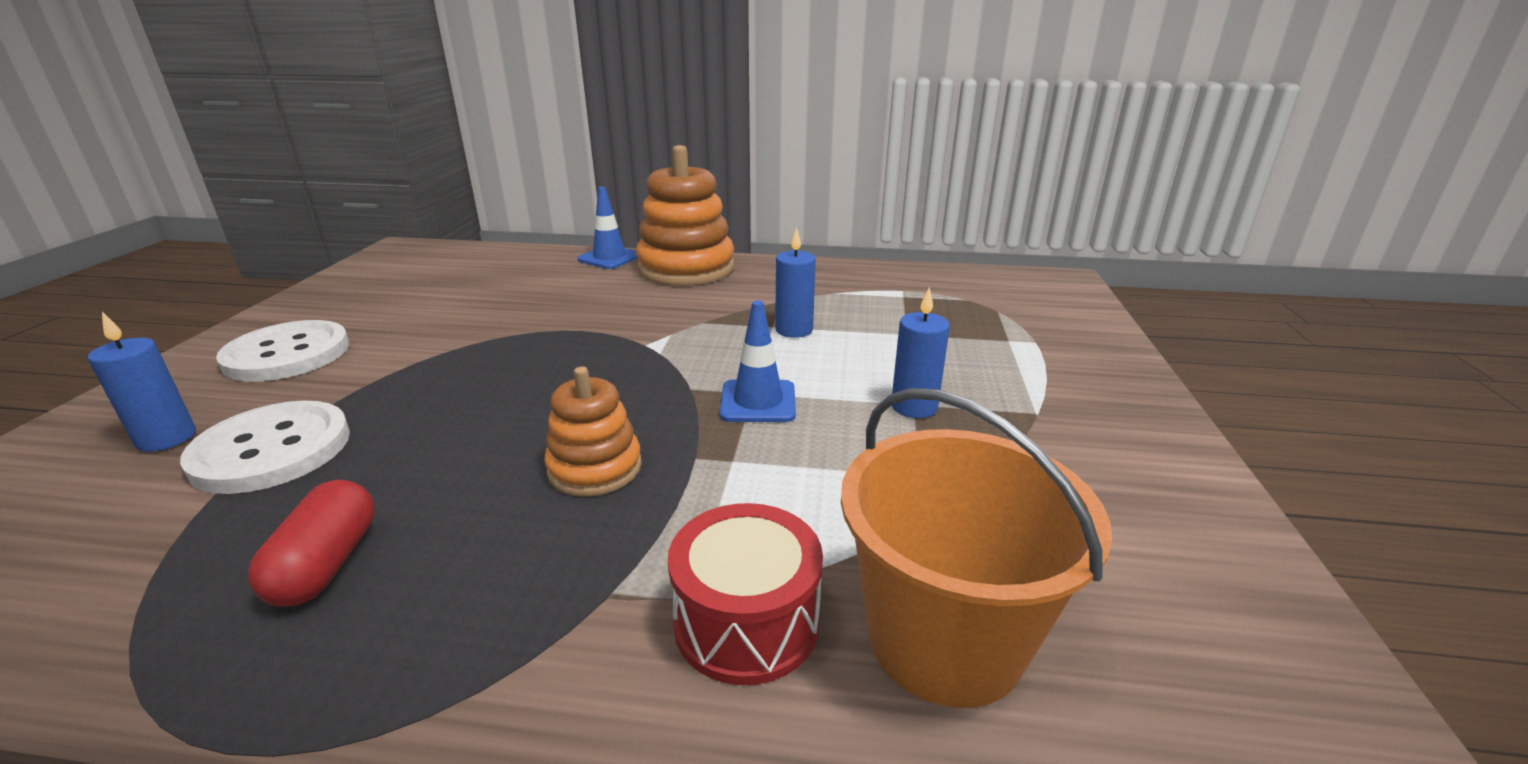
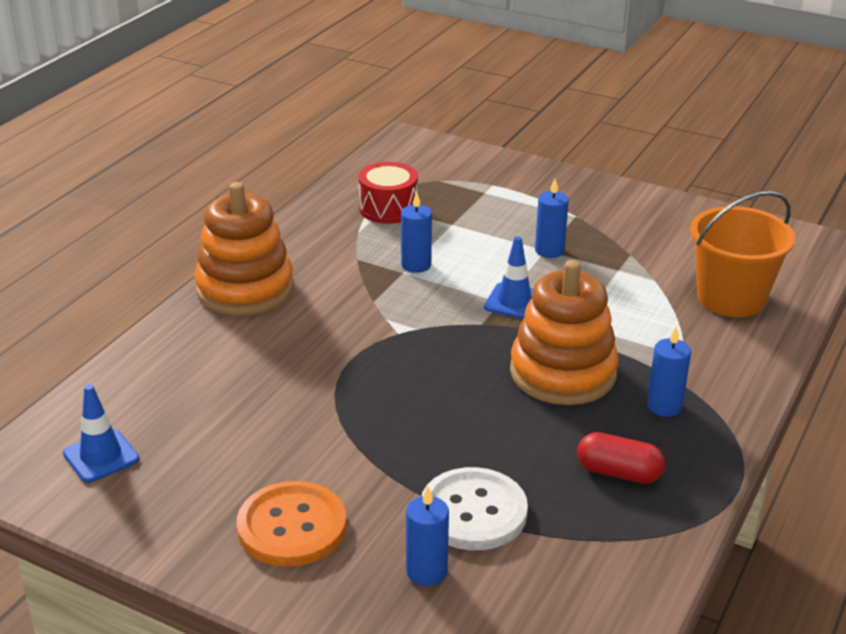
camera: 70 degrees left, 5 degrees up
white button [216,320,349,382] -> orange button [237,481,346,567]
orange stacking toy [544,366,642,497] -> orange stacking toy [510,260,619,405], size x1.78
blue traffic cone [578,187,638,269] -> blue traffic cone moved to [63,384,139,483]
red drum [668,503,823,685] -> red drum moved to [358,162,418,224]
none -> blue candle [647,326,691,417]

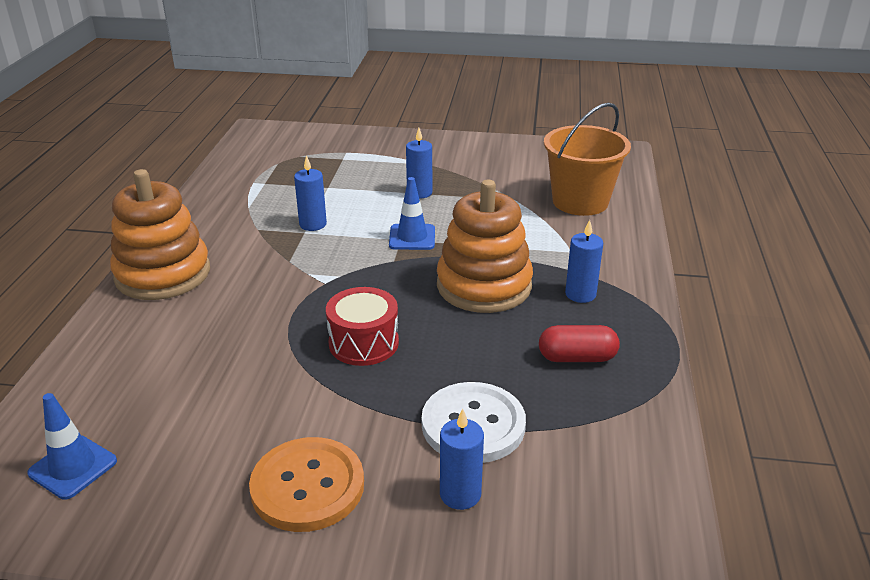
camera: 20 degrees left, 0 degrees up
red drum [358,162,418,224] -> red drum moved to [326,287,399,366]

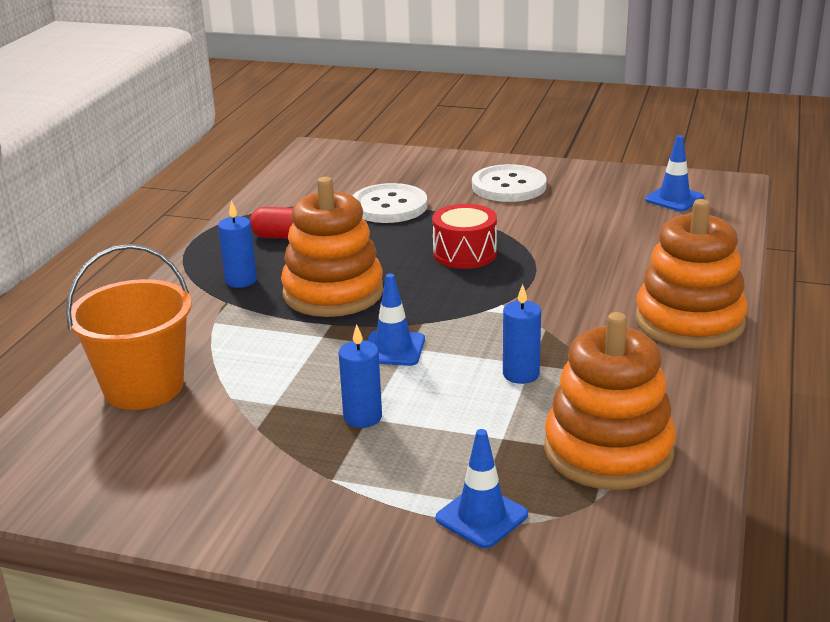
camera: 170 degrees left, 5 degrees down
orange button [249,437,364,532] -> white button [472,164,547,202]
blue candle [440,409,484,510] -> none
none -> blue traffic cone [436,429,528,548]
none -> orange stacking toy [544,312,676,490]

